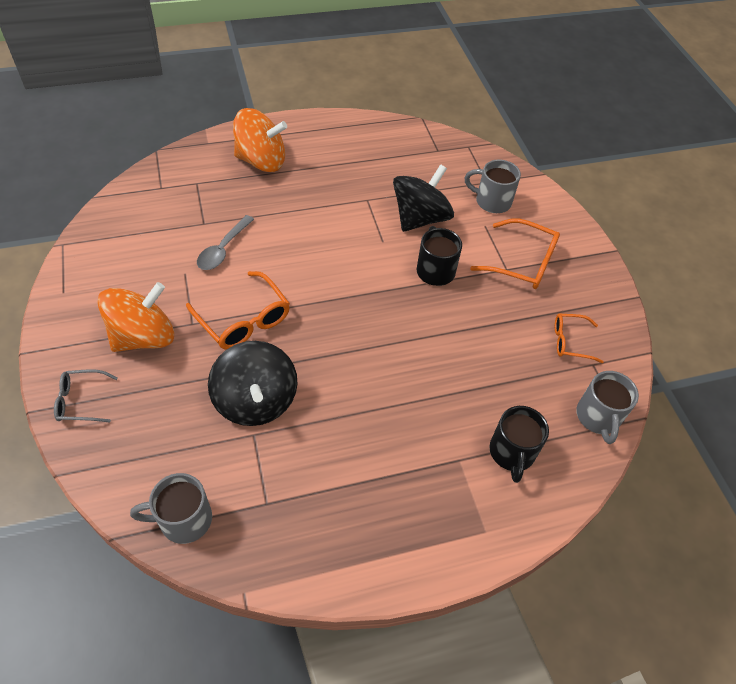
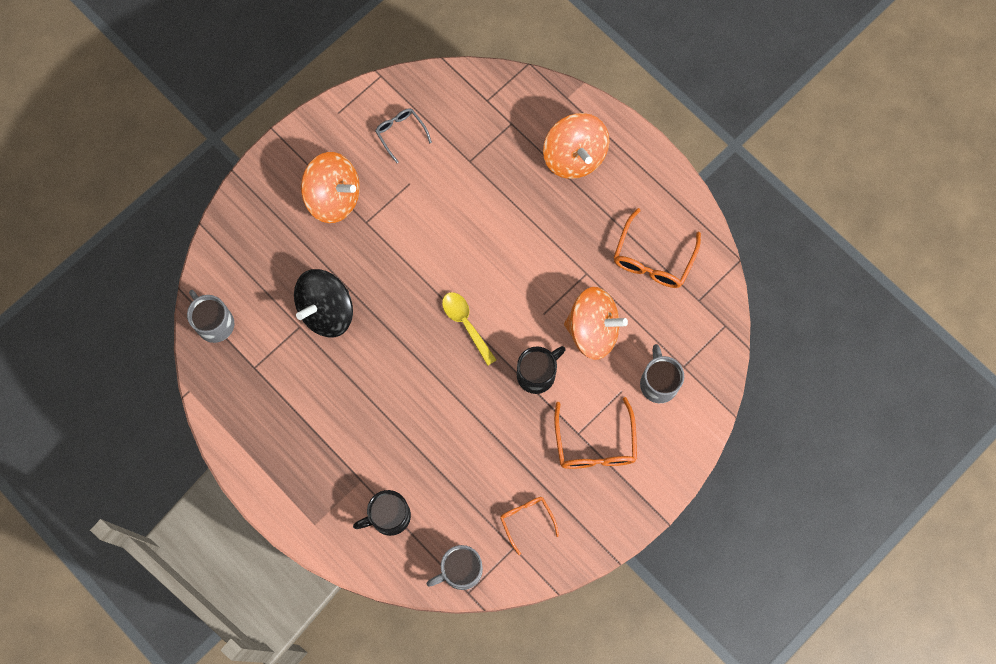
camera: 65 degrees right, 20 degrees up
grey glasses [54,369,118,422] -> grey glasses moved to [375,108,432,163]
orange glasses [186,271,290,349] -> orange glasses moved to [614,208,701,288]
grey spoon [197,215,254,270] -> none
black spinning top [393,164,454,232] -> orange spinning top [564,287,628,360]
none -> yellow spoon [442,292,496,366]

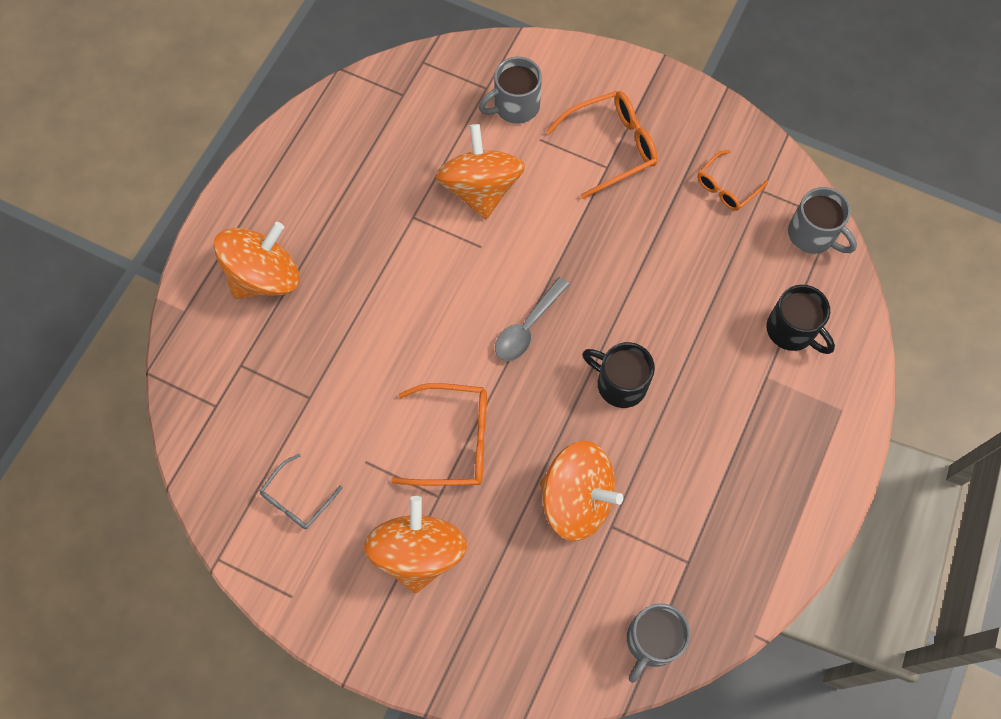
camera: 110 degrees left, 5 degrees down
black spinning top [294,269,353,337] -> orange spinning top [540,441,623,541]
yellow spoon [442,292,496,366] -> grey spoon [495,277,570,361]
black mug [517,346,566,394] -> black mug moved to [582,342,655,408]
orange glasses [614,208,701,288] -> orange glasses moved to [391,383,487,486]

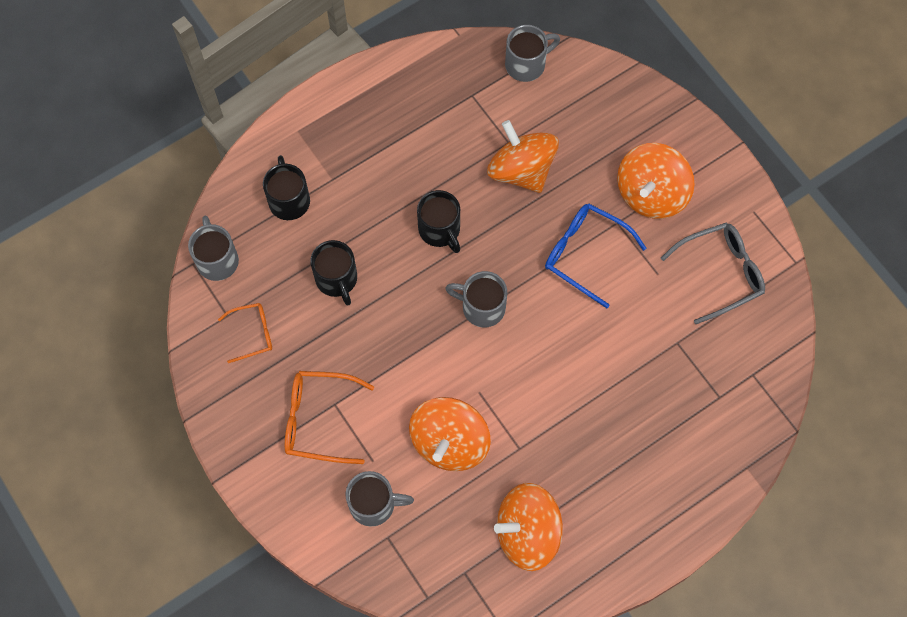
camera: 150 degrees left, 0 degrees up
orange spinning top [214,222,299,299] -> orange spinning top moved to [494,483,563,571]
grey glasses [260,454,343,529] -> grey glasses [661,223,765,324], size x1.63
orange glasses [391,383,487,486] -> blue glasses [545,203,647,308]
grey spoon [495,277,570,361] -> grey mug [445,271,507,328]
none -> black mug [310,240,357,305]

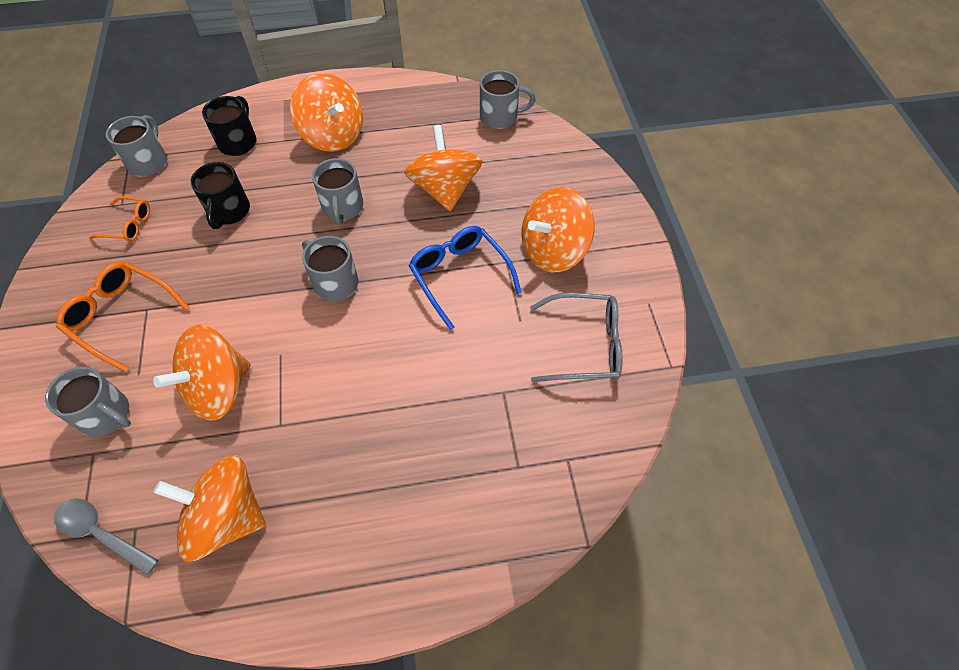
camera: 25 degrees right, 10 degrees down
black mug [417,190,460,253] -> grey mug [312,158,364,225]
none -> grey spoon [54,498,159,575]
none -> orange spinning top [290,73,363,152]

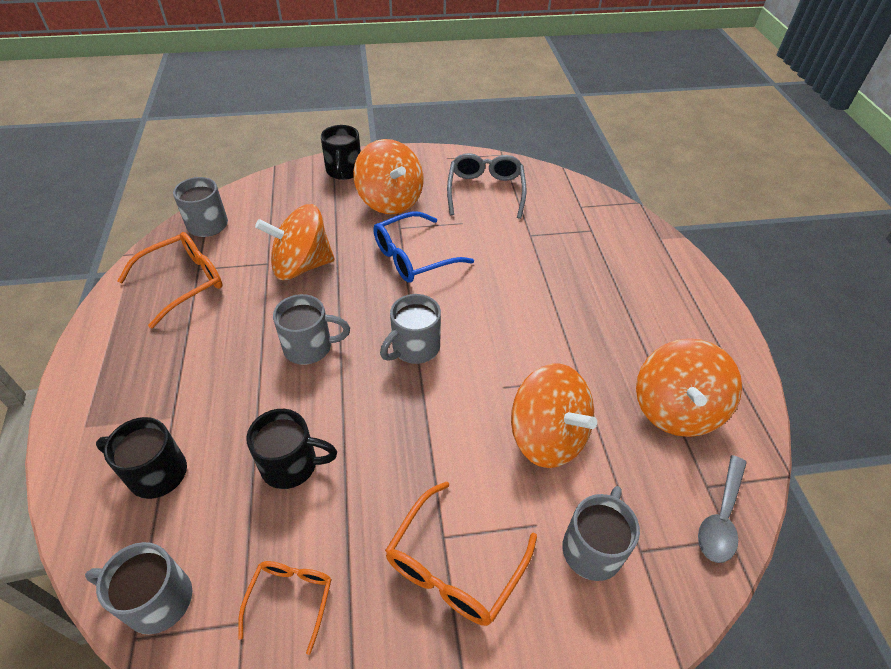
camera: 90 degrees left, 10 degrees down
orange spinning top [290,73,363,152] -> none
none -> orange glasses [118,232,222,329]
none -> black mug [321,125,361,180]

